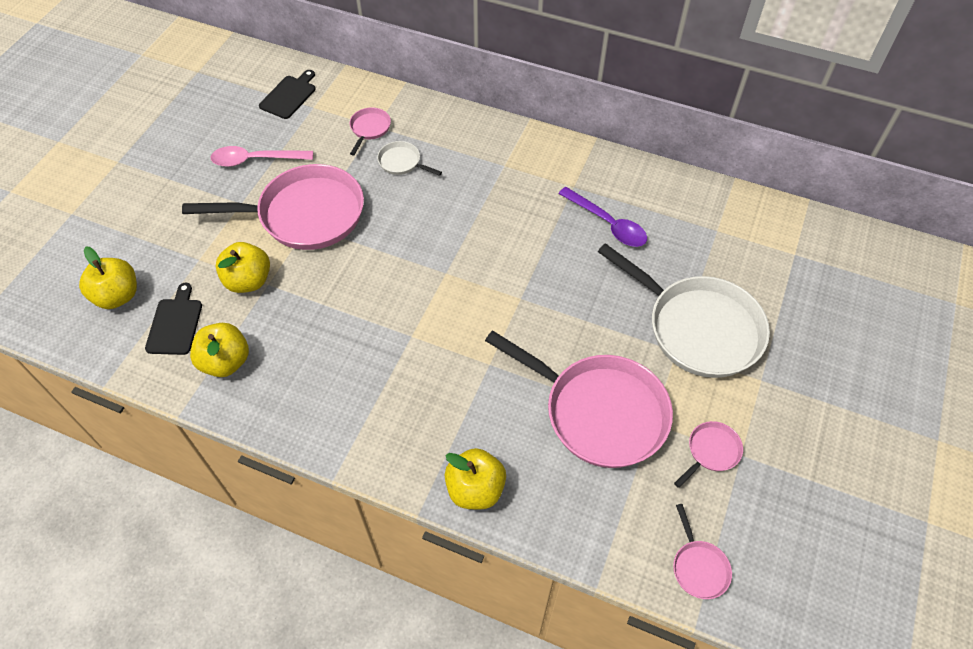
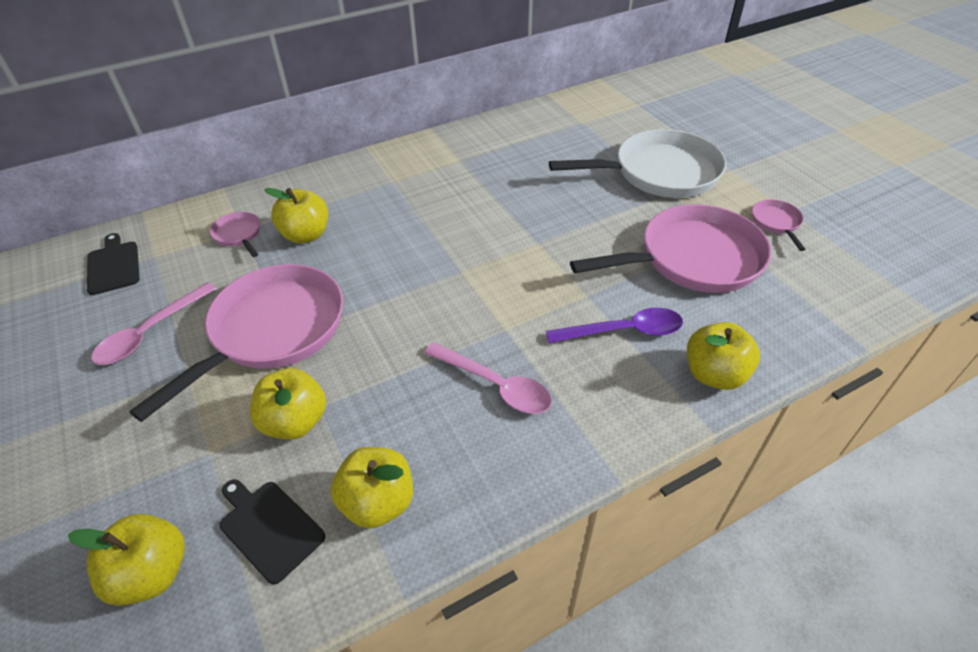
camera: 50 degrees left, 10 degrees down
white pan [377,141,442,176] -> yellow apple [264,188,328,244]
purple spoon [558,187,647,247] -> purple spoon moved to [546,308,683,343]
pink pan [673,504,732,599] -> none
none -> pink spoon [424,342,552,414]

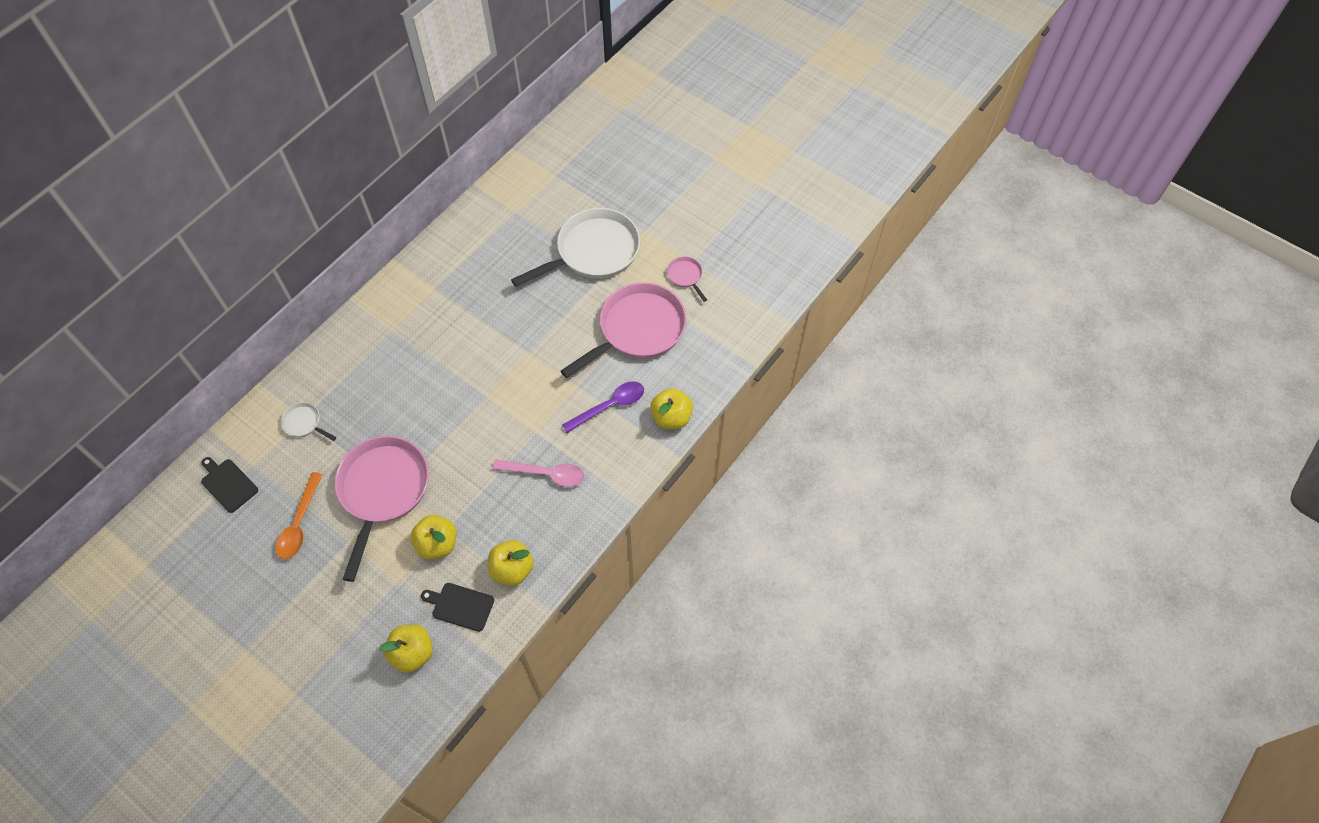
camera: 25 degrees left, 15 degrees up
pink spoon [91,282,217,365] -> orange spoon [276,472,323,559]
pink pan [210,212,260,257] -> white pan [281,402,336,441]
yellow apple [264,188,328,244] -> none

